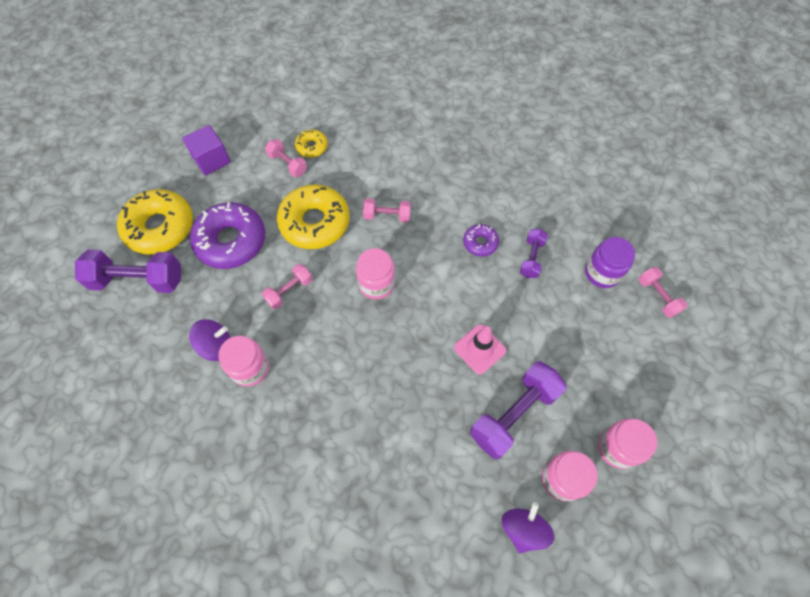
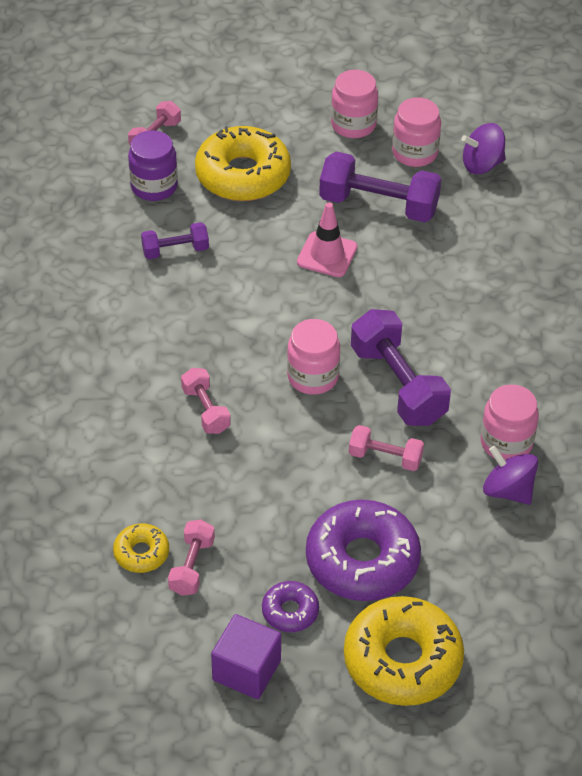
camera: 120 degrees left, 15 degrees down
purple dumbbell [75,249,181,293] -> purple dumbbell moved to [351,309,451,426]
yellow donut [277,184,349,249] -> yellow donut moved to [195,126,291,201]
purple donut [463,224,499,256] -> purple donut moved to [262,581,319,632]

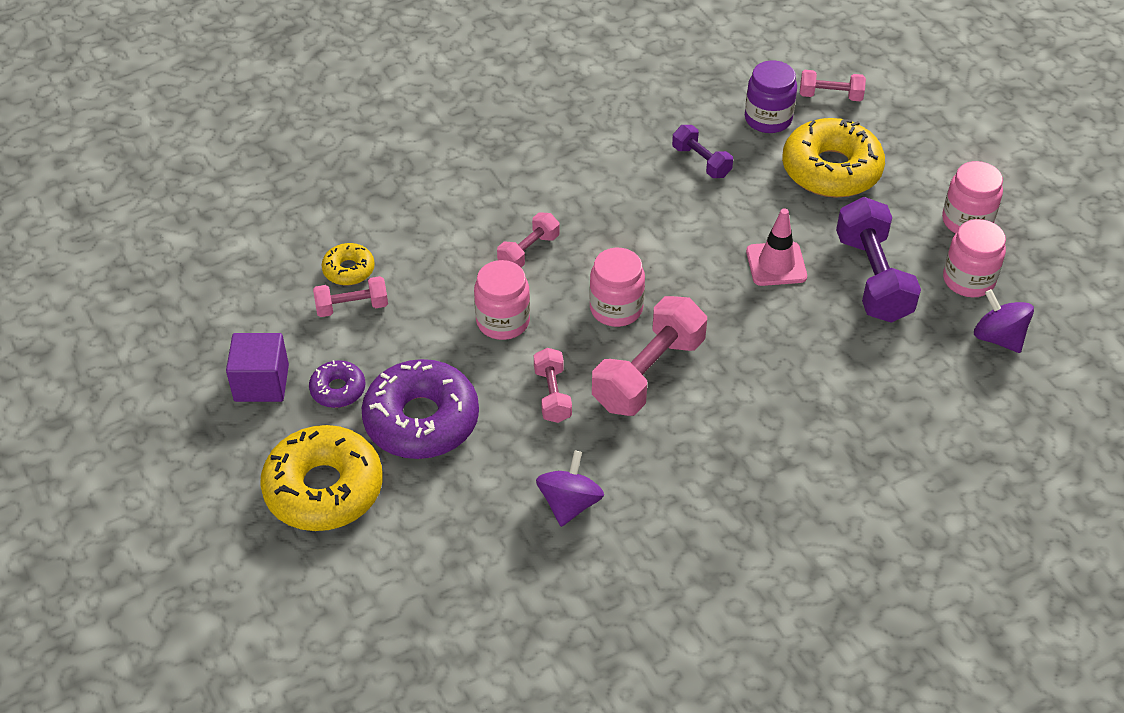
camera: 65 degrees right, 0 degrees up
purple dumbbell [351,309,451,426] -> pink dumbbell [592,296,707,416]
pink jar [480,384,539,460] -> pink jar moved to [474,260,530,340]

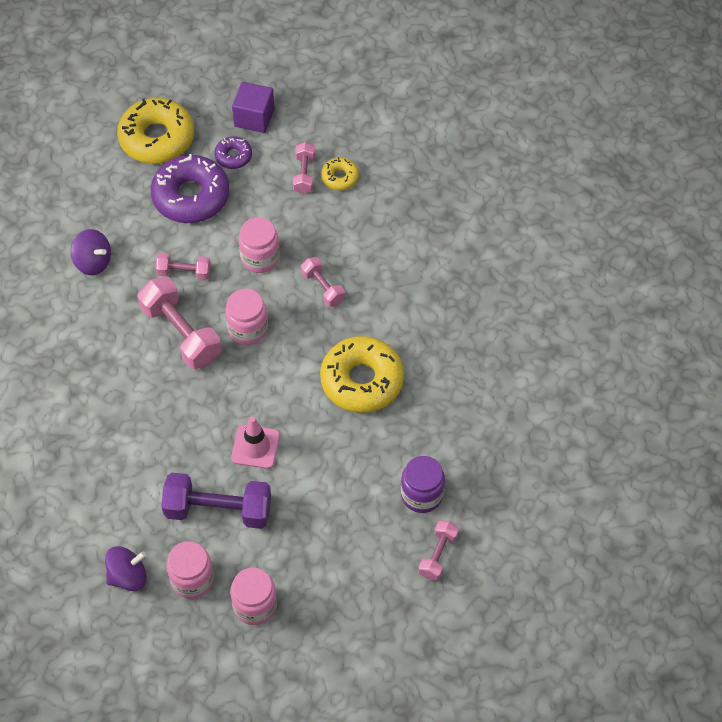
camera: 105 degrees right, 10 degrees up
purple dumbbell [672,125,733,178] -> none
yellow donut [782,118,885,198] -> yellow donut moved to [320,336,404,413]

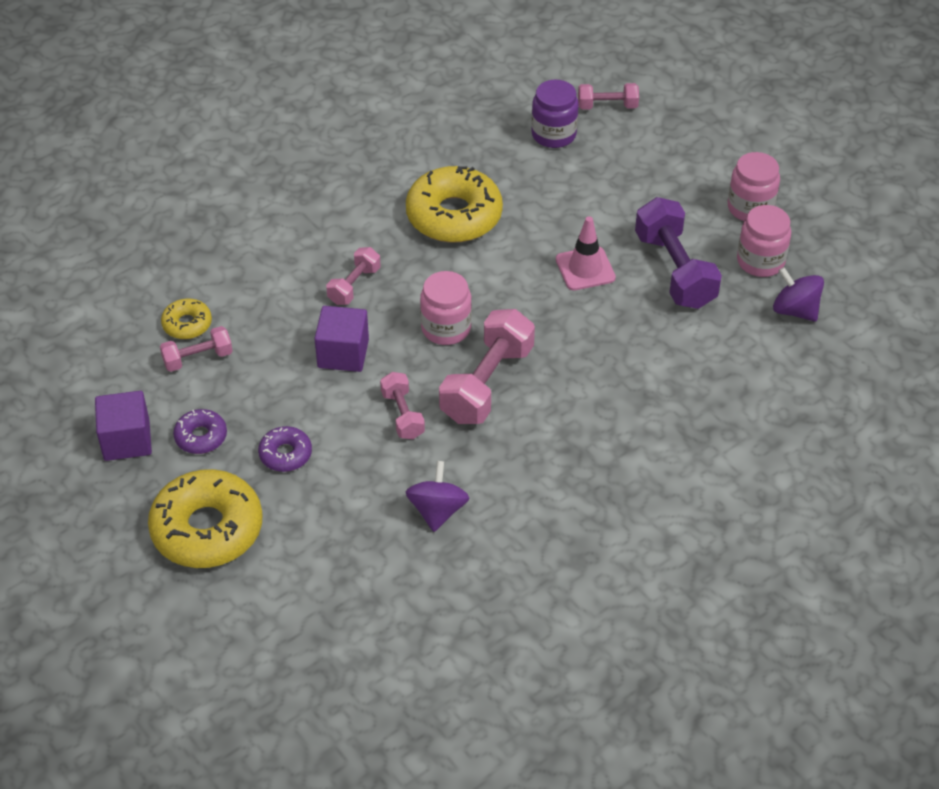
camera: 115 degrees left, 10 degrees down
purple donut [151,154,229,223] -> purple donut [258,426,312,472], size x0.49
pink jar [238,217,280,273] -> purple cube [314,306,369,372]

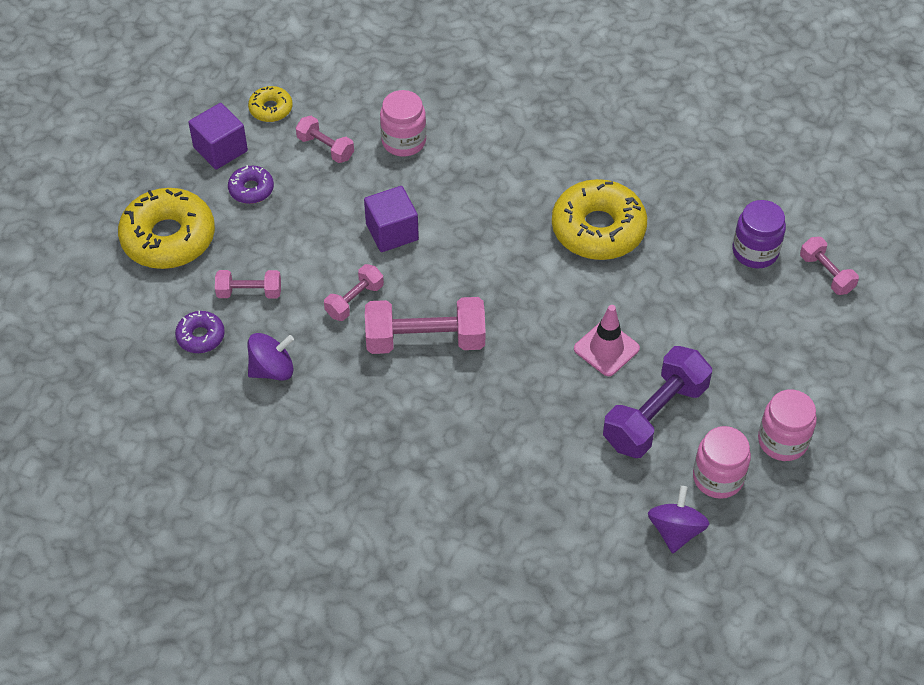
camera: 60 degrees right, 5 degrees up
yellow donut [161,299,212,339] -> yellow donut moved to [248,86,292,122]
purple donut [258,426,312,472] -> purple donut moved to [175,311,225,353]
pink dumbbell [326,247,381,305] -> pink dumbbell moved to [215,270,281,298]
pink jar [420,271,472,345] -> pink jar moved to [380,90,426,157]

